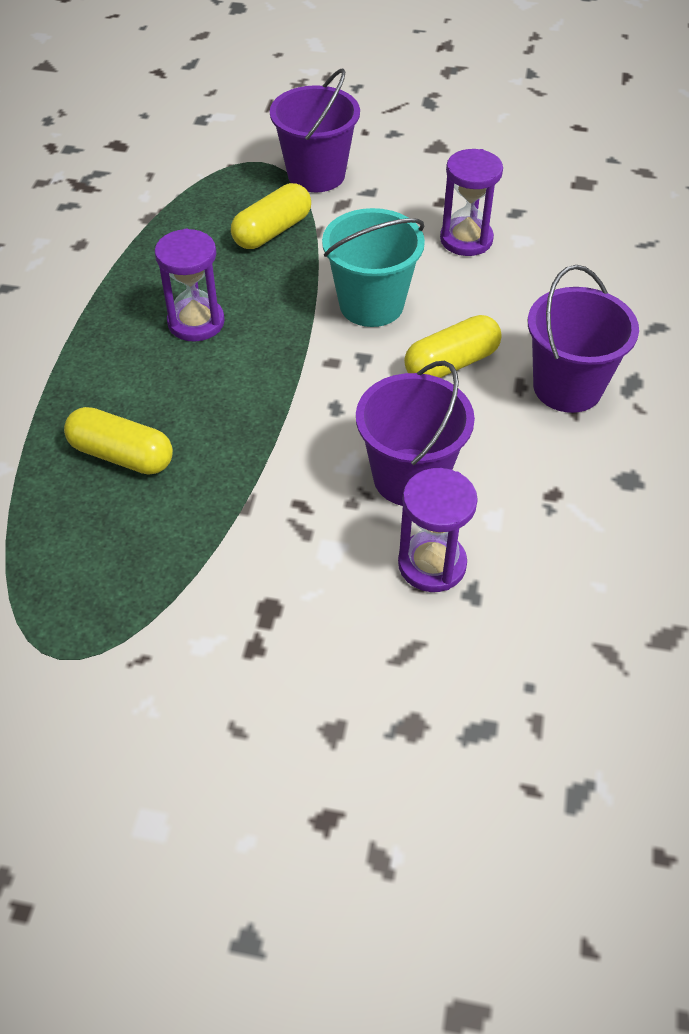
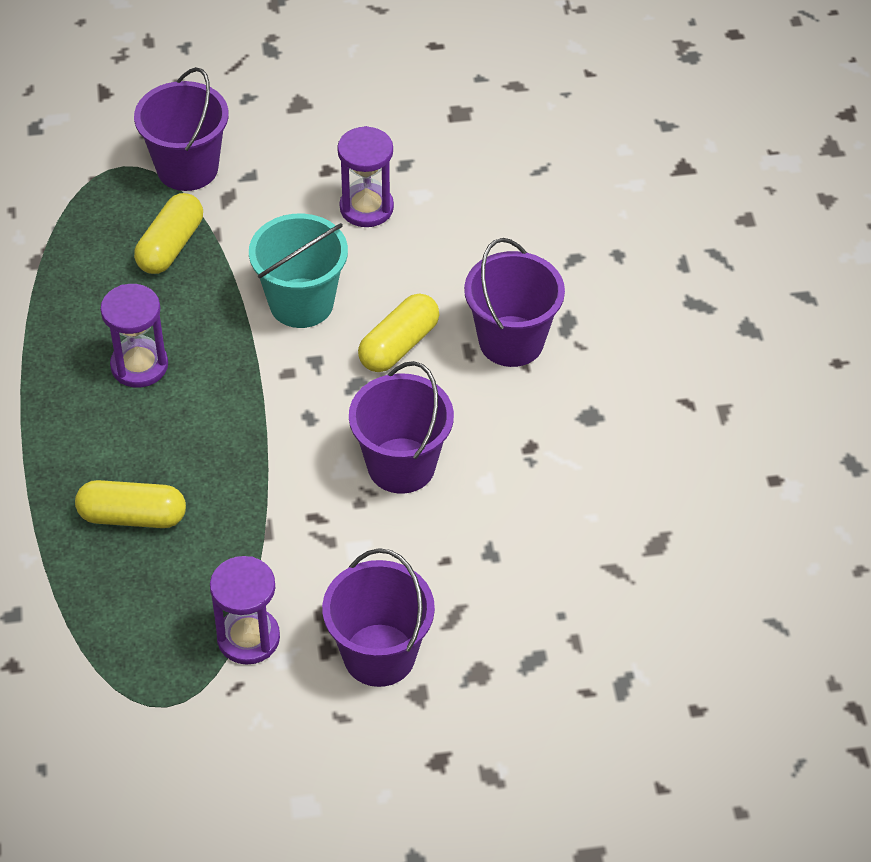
camera: 20 degrees left, 0 degrees up
purple hourglass [398,468,478,592] -> purple hourglass moved to [210,556,280,665]
none -> purple bucket [322,548,435,687]

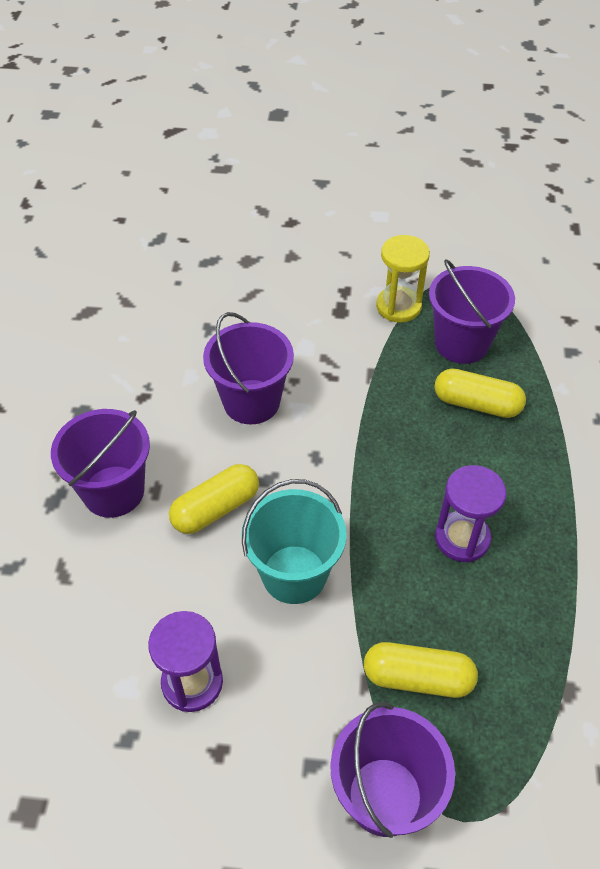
camera: 165 degrees left, 0 degrees up
yellow capsule [134,193,203,274] -> yellow capsule turned 60 degrees clockwise [364,642,478,698]
purple hourglass [210,556,280,665] -> yellow hourglass [376,235,430,323]
purple bucket [322,548,435,687] -> purple bucket moved to [429,259,515,364]

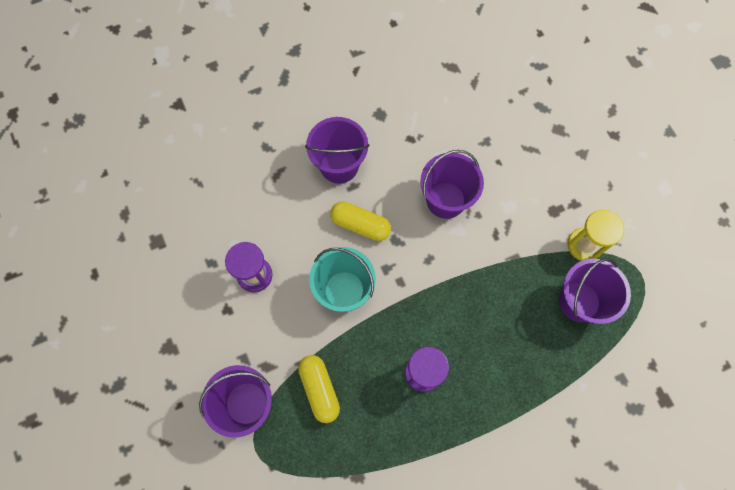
camera: 60 degrees right, 20 degrees up
yellow capsule [435,368,526,418] -> none

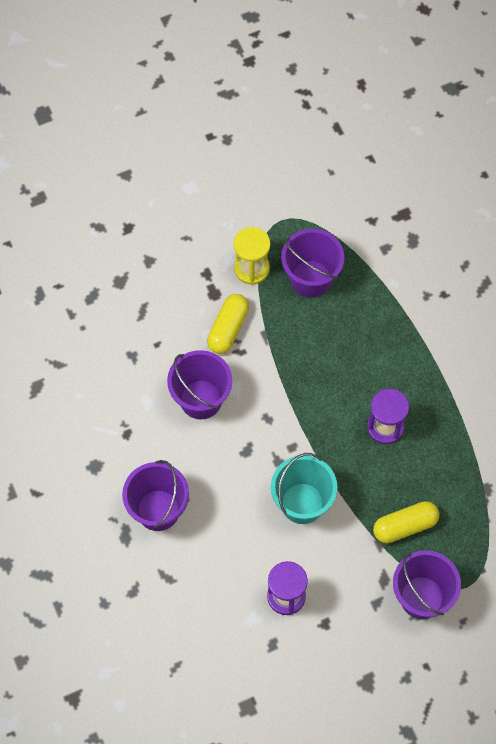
camera: 90 degrees left, 5 degrees down
yellow capsule [330,202,391,241] -> yellow capsule moved to [207,294,249,354]

